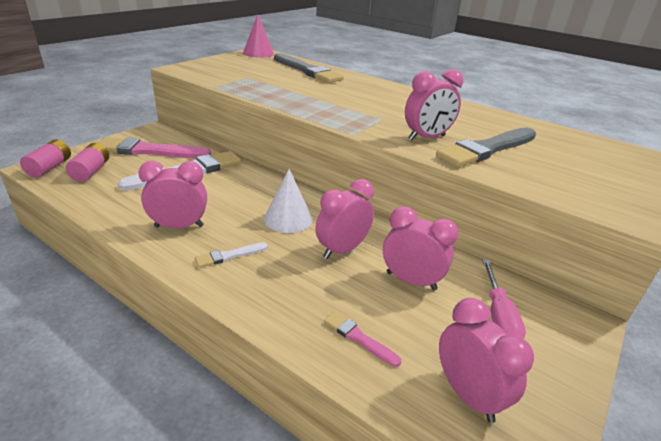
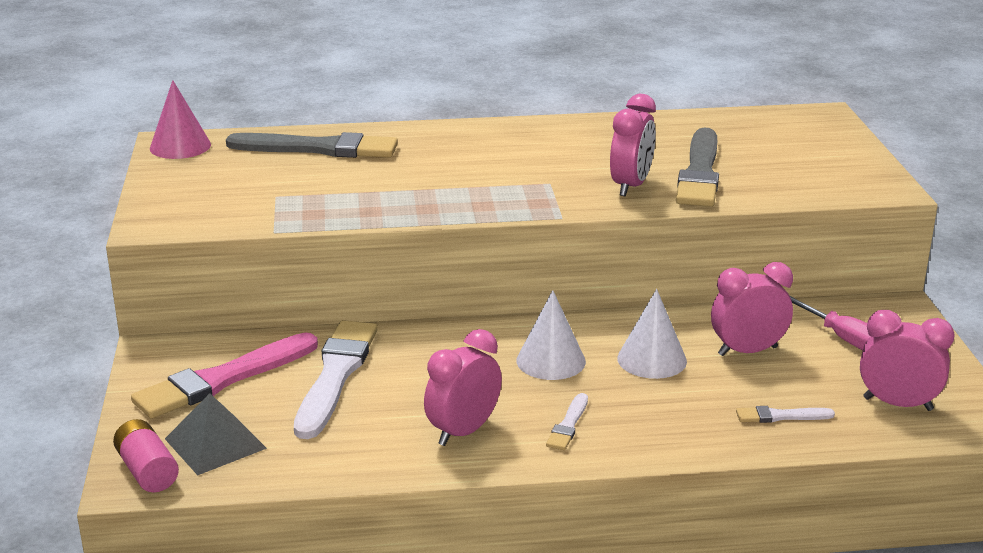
camera: 40 degrees left, 5 degrees down
pink battery [66,143,109,182] -> grey pyramid [165,393,267,475]
pink clock [315,179,374,259] -> white cone [617,289,687,379]
pink brush [324,311,401,367] -> white brush [736,406,835,423]

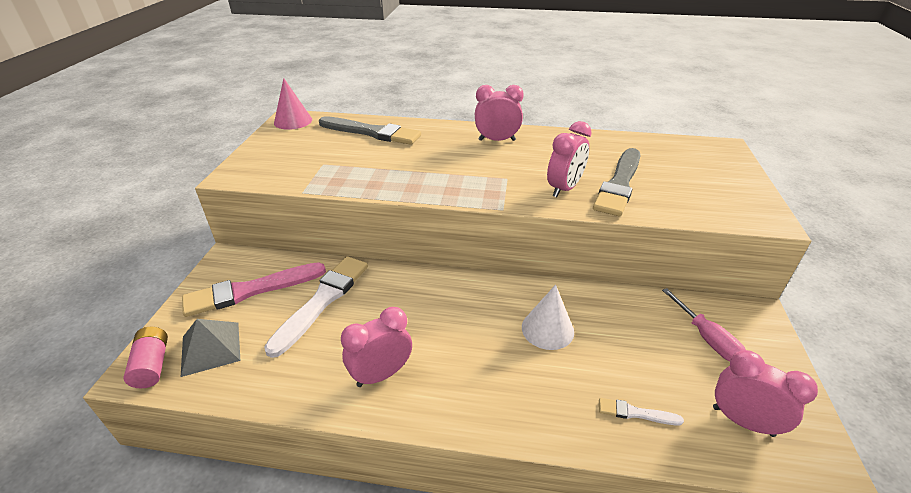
camera: 15 degrees right, 10 degrees up
white cone [517,290,586,380] -> none
white brush [546,393,588,450] -> none
pink clock [711,262,793,356] -> pink clock moved to [475,85,524,141]

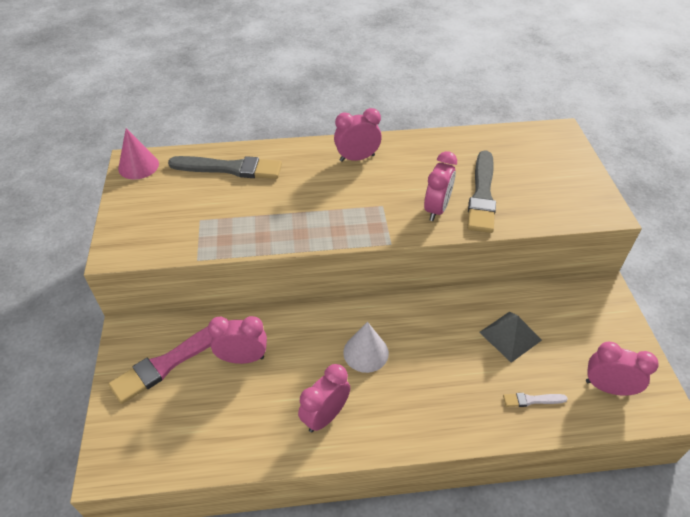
camera: 15 degrees left, 10 degrees up
pink battery [123,327,168,388] -> none
grey pyramid [181,319,240,377] -> grey pyramid moved to [479,312,542,363]
white brush [264,256,368,358] -> pink clock [208,316,267,364]
white cone [522,285,574,350] -> white cone moved to [343,322,389,373]
pink screwdriver [662,288,746,361] -> none

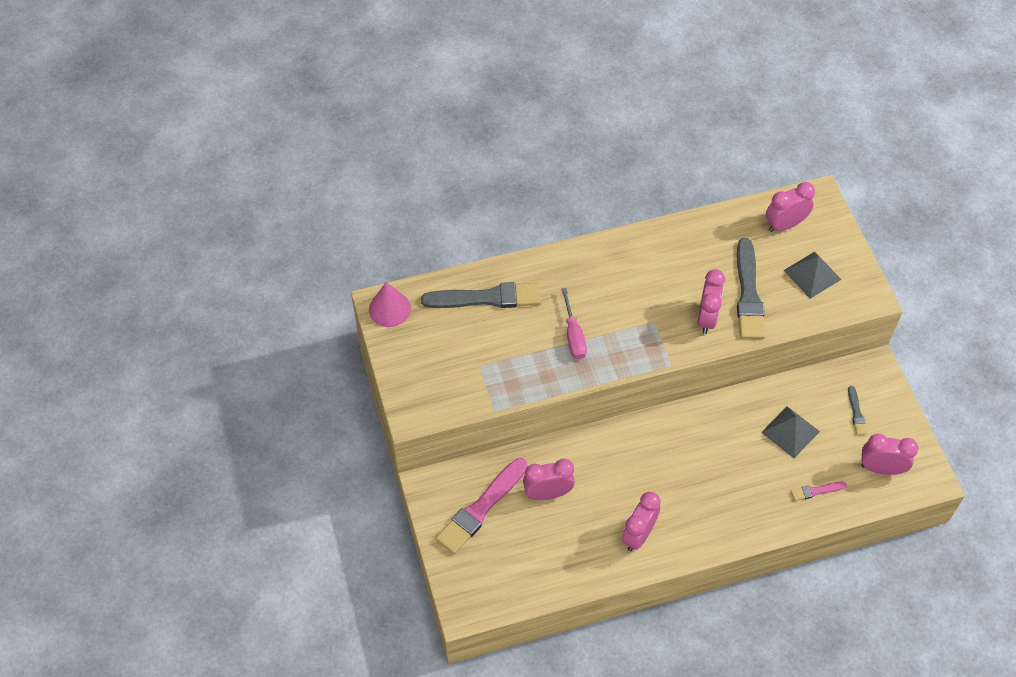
camera: 10 degrees left, 10 degrees up
pink clock [334,108,382,162] -> pink clock moved to [766,182,815,232]
white cone [343,322,389,373] -> none
white brush [503,393,568,407] -> pink brush [791,482,847,501]
none -> pink screwdriver [561,288,587,359]
none -> grey pyramid [783,252,842,299]
none -> grey brush [848,386,868,435]

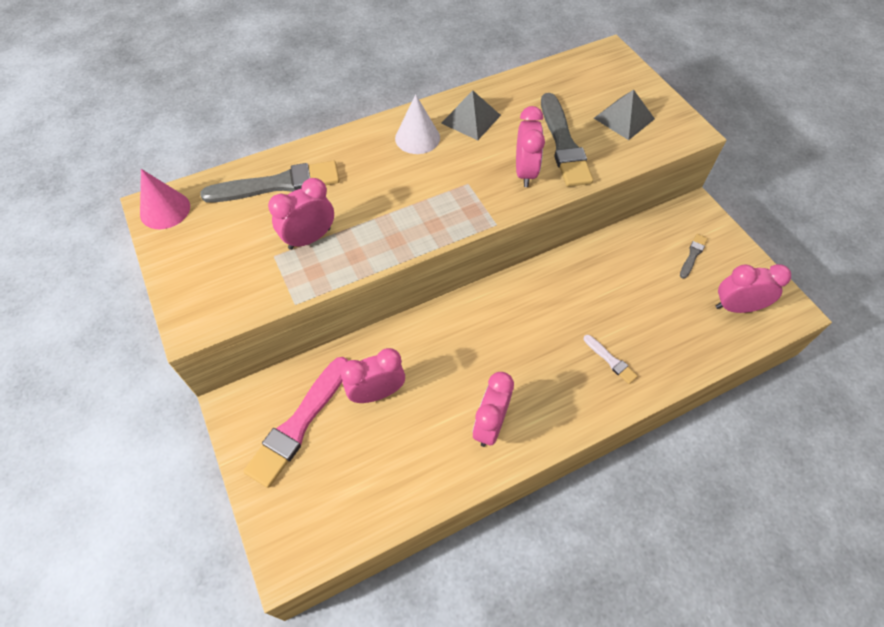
camera: 10 degrees left, 0 degrees up
pink screwdriver [561,288,587,359] -> none
grey pyramid [761,406,820,458] -> grey pyramid moved to [441,90,501,140]
pink clock [766,182,815,232] -> pink clock moved to [268,178,334,250]
pink brush [791,482,847,501] -> none
grey brush [848,386,868,435] -> grey brush turned 135 degrees counterclockwise [680,234,708,279]
none -> white cone [395,94,440,154]
none -> white brush [583,335,638,384]

